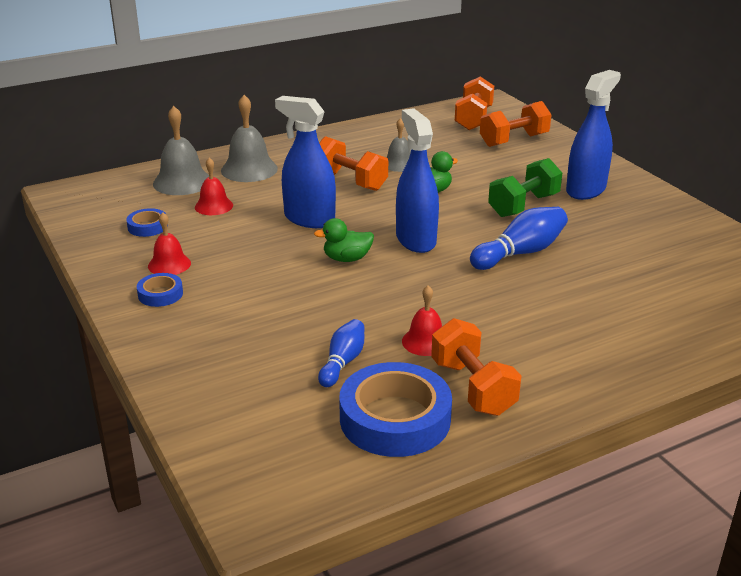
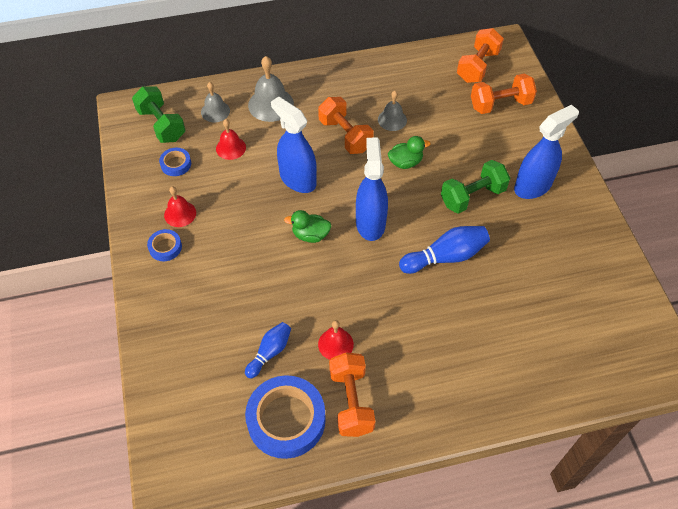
camera: 15 degrees right, 25 degrees up
grey bell [153,106,209,195] -> grey bell [201,82,230,122], size x0.63
none -> green dumbbell [132,86,186,143]

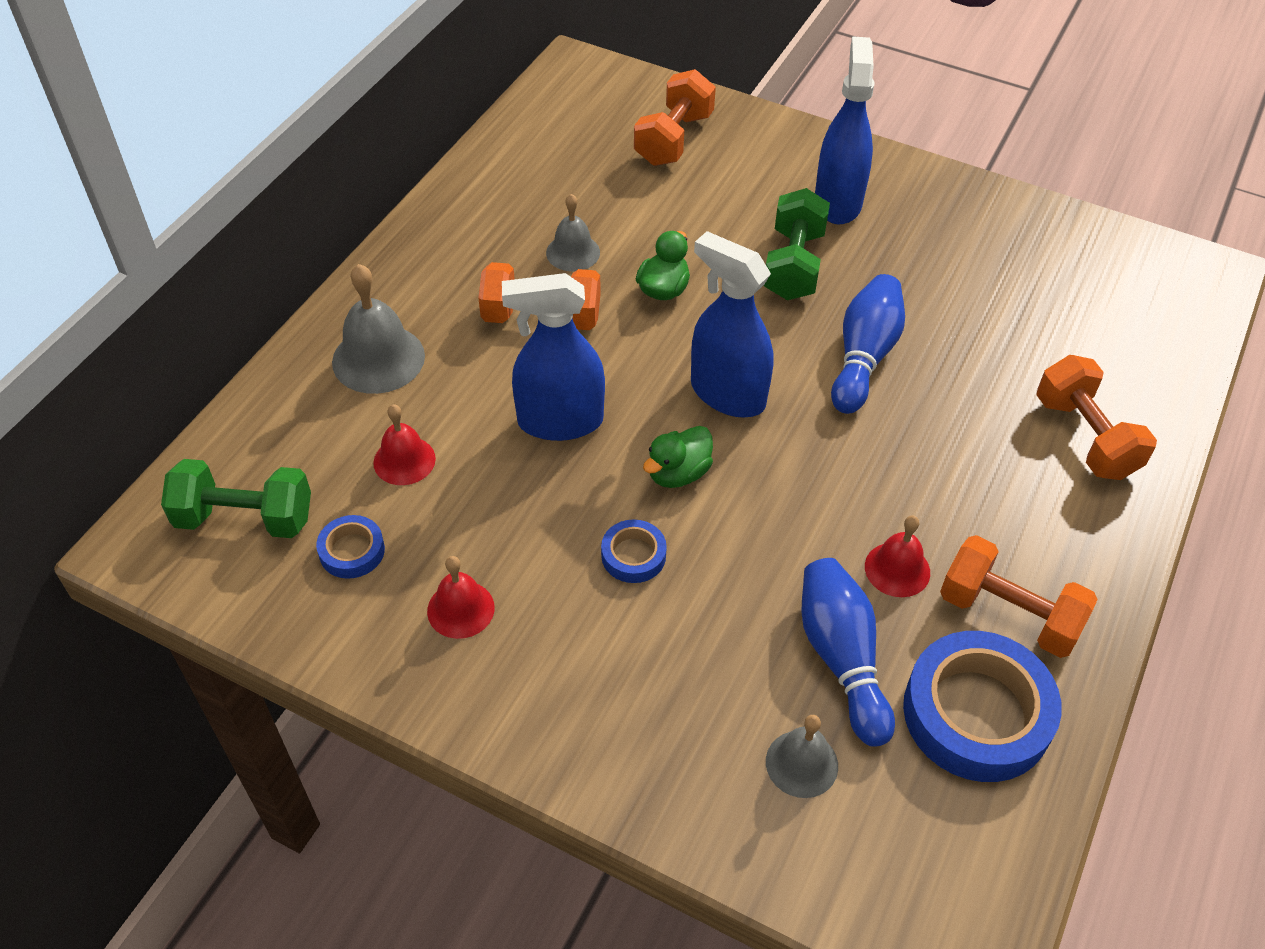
camera: 50 degrees left, 5 degrees down
blue tape [147,229,182,261] -> blue tape moved to [601,520,667,583]
grey bell [201,82,230,122] -> grey bell moved to [766,715,838,798]
blue bowling pin [245,322,291,378] -> blue bowling pin [801,558,895,747], size x1.56
orange dumbbell [457,28,504,83] -> orange dumbbell moved to [1036,355,1157,480]

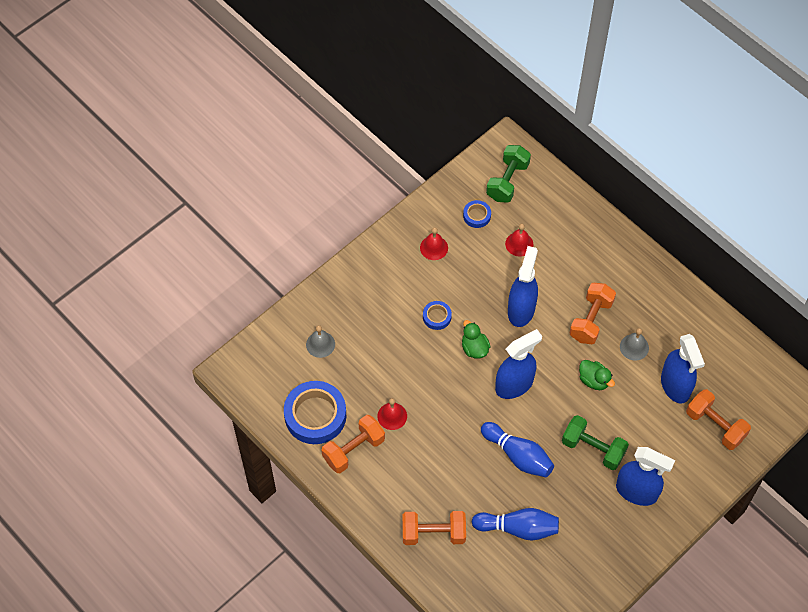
camera: 110 degrees right, 10 degrees up
grey bell [332,264,425,394] -> none
blue bowling pin [801,558,895,747] -> blue bowling pin moved to [471,508,559,541]
none -> blue spray bottle [661,334,705,404]

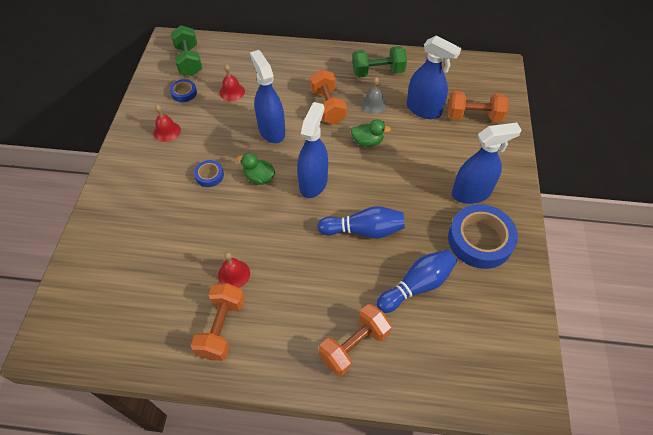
camera: 40 degrees left, 5 degrees down
blue tape [284,381,346,444] -> blue tape moved to [448,204,518,269]
grey bell [306,325,335,358] -> none
green dumbbell [562,415,629,470] -> green dumbbell moved to [352,46,407,78]

